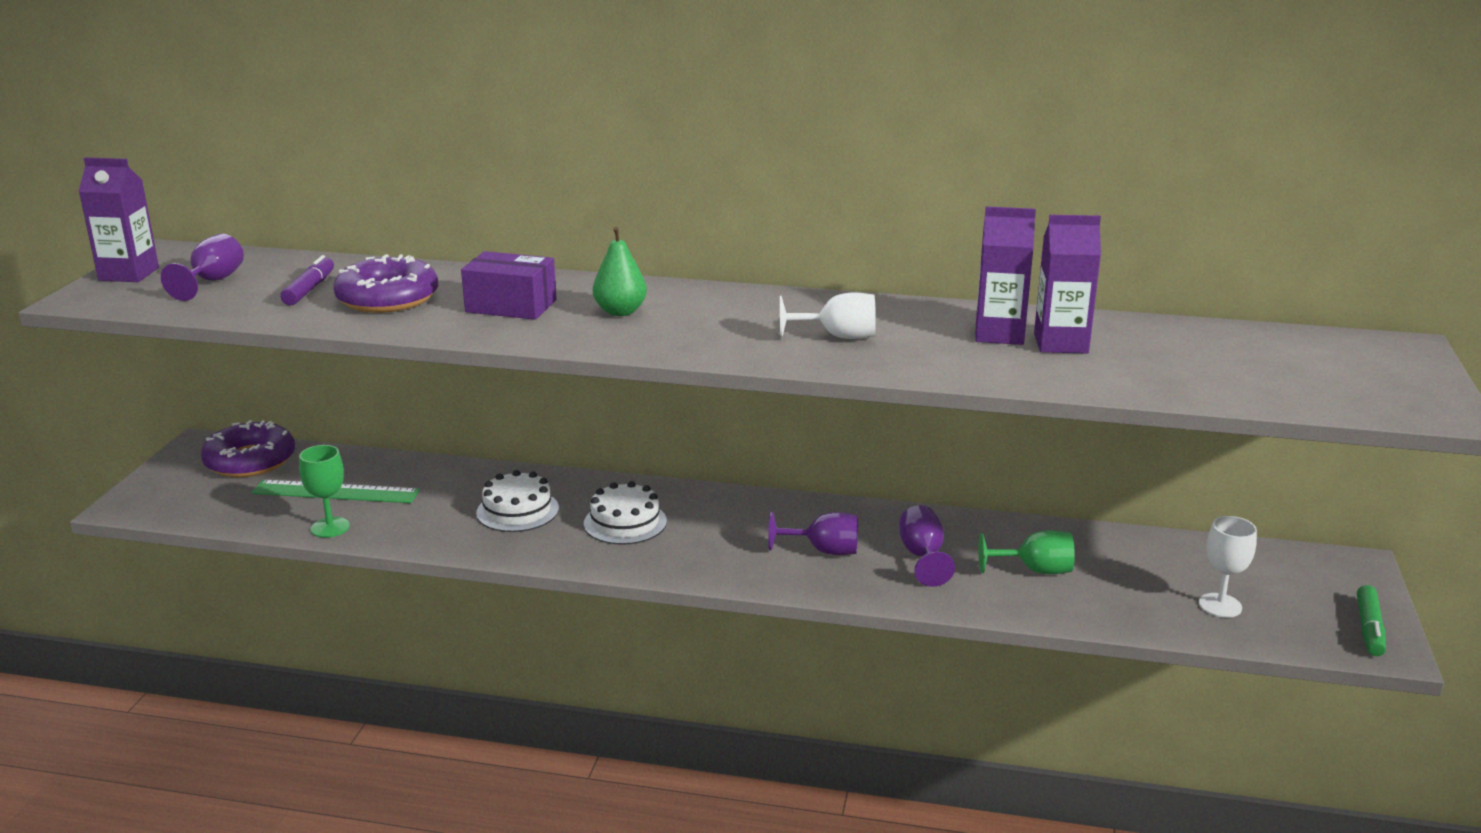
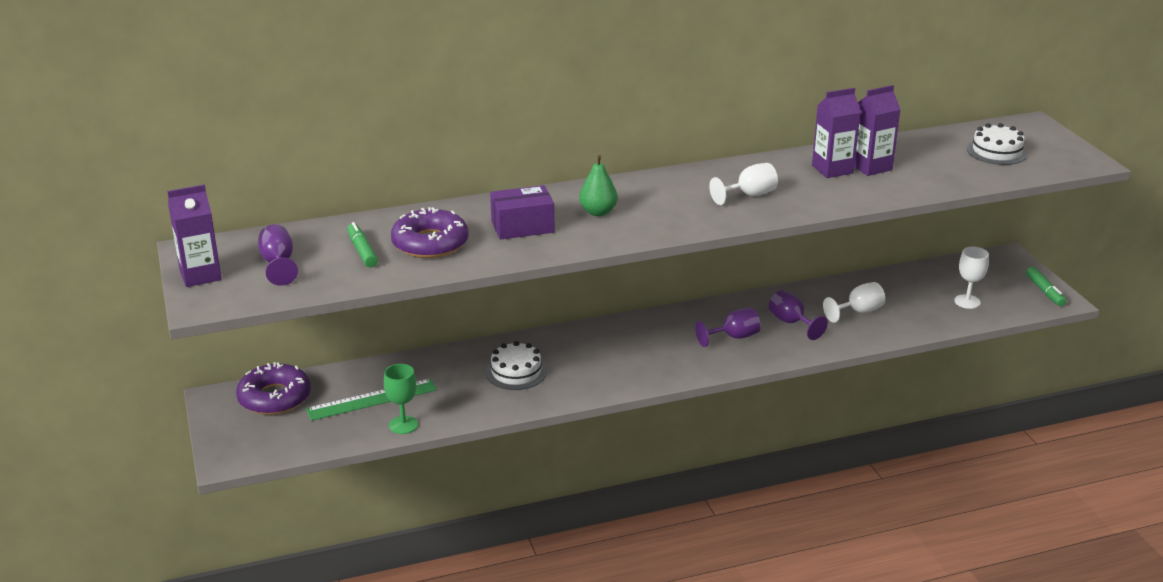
camera: 30 degrees left, 5 degrees up
purple marker [280,255,334,305] -> green marker [347,222,378,267]
white cake [584,481,667,545] -> white cake moved to [967,123,1027,165]
green goblet [978,530,1075,574] -> white goblet [823,282,885,323]

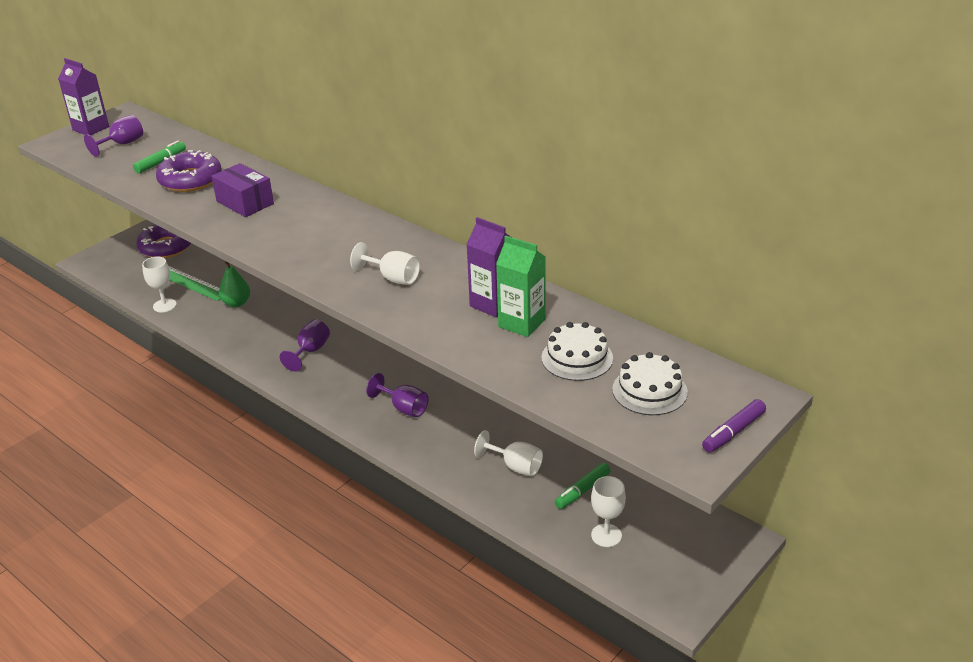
camera: 60 degrees right, 5 degrees up
green goblet [384,364,418,434] -> white goblet [142,257,177,313]
white cake [486,341,547,390] -> white cake moved to [541,322,613,381]
green pear [579,155,618,216] -> green pear moved to [219,261,250,307]
purple goblet [769,290,828,340] -> purple goblet moved to [280,319,330,372]
purple carton [854,85,901,176] -> green carton [496,236,546,337]
green marker [1026,267,1066,306] -> green marker moved to [555,463,610,509]
none -> purple marker [702,399,766,453]

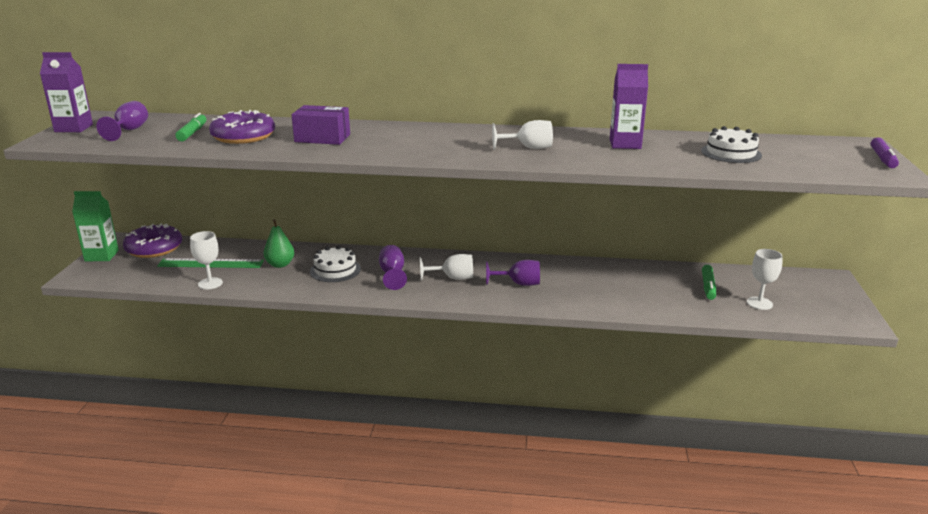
camera: 35 degrees left, 10 degrees down
white goblet [474,430,543,476] -> white goblet moved to [420,254,473,281]
green carton [496,236,546,337] -> green carton moved to [72,191,119,261]
white cake [612,352,688,415] -> white cake moved to [310,246,361,282]

